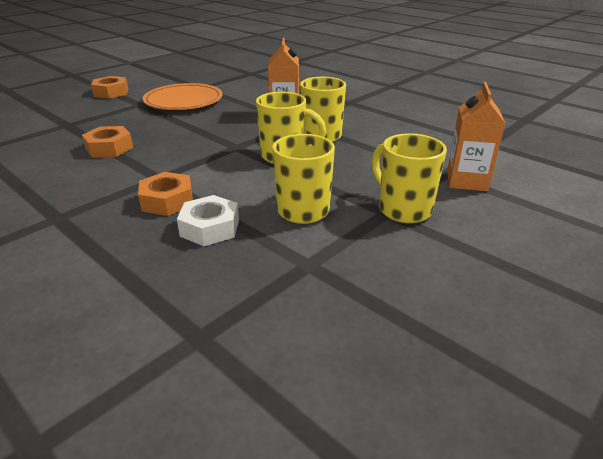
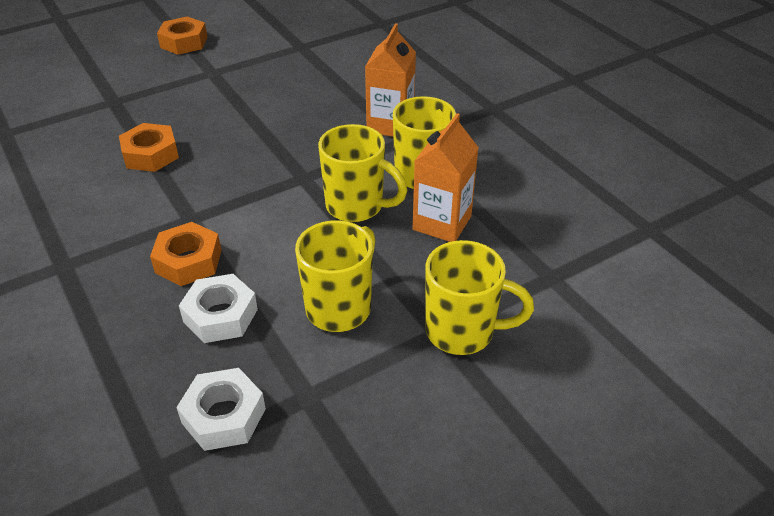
camera: 15 degrees right, 10 degrees up
orange plate [143,83,223,110] -> none
yellow mug [371,133,447,223] -> yellow mug turned 120 degrees clockwise [425,240,534,355]
orange carton [447,82,505,191] -> orange carton moved to [413,113,479,242]
none -> white nut [176,368,266,451]

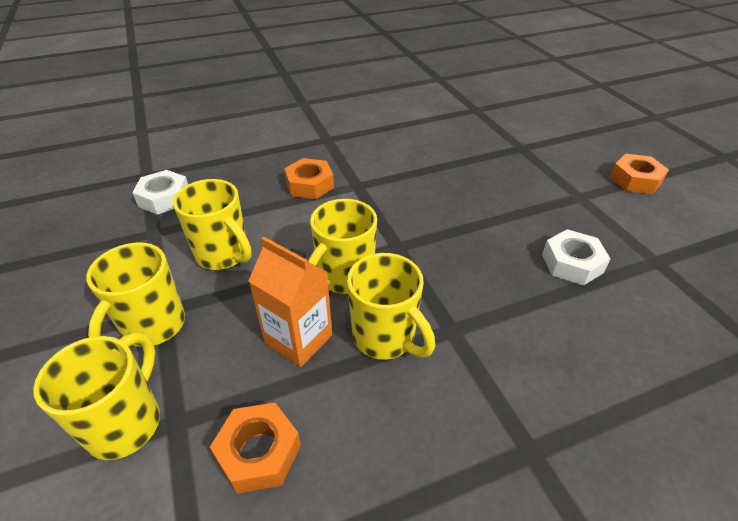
camera: 100 degrees right, 0 degrees up
orange nut [119,123,179,172] -> orange nut moved to [210,403,301,493]
white nut [179,274,258,343] -> white nut moved to [542,229,610,286]
orange carton [365,23,416,137] -> none
none -> yellow mug [33,332,160,460]

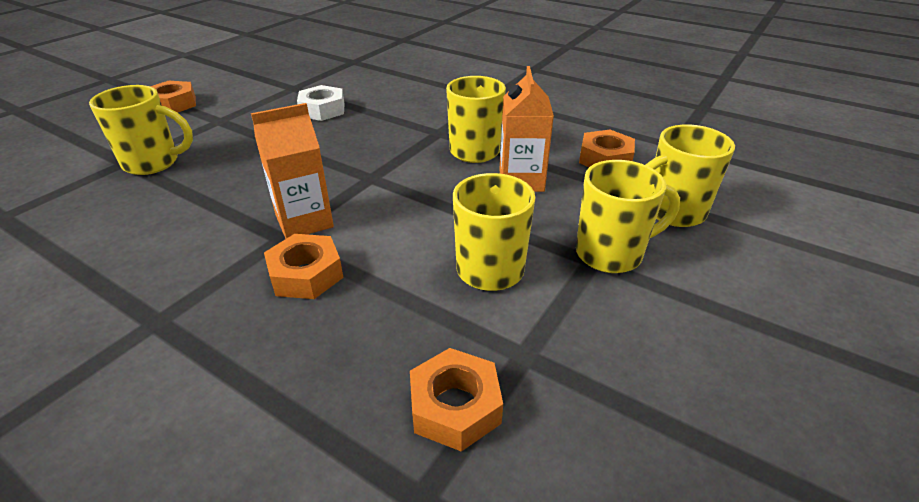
camera: 125 degrees left, 5 degrees down
white nut [132,170,188,215] -> orange nut [410,348,503,452]
yellow mug [308,199,377,294] -> yellow mug moved to [89,85,193,175]
none -> orange carton [251,103,334,239]

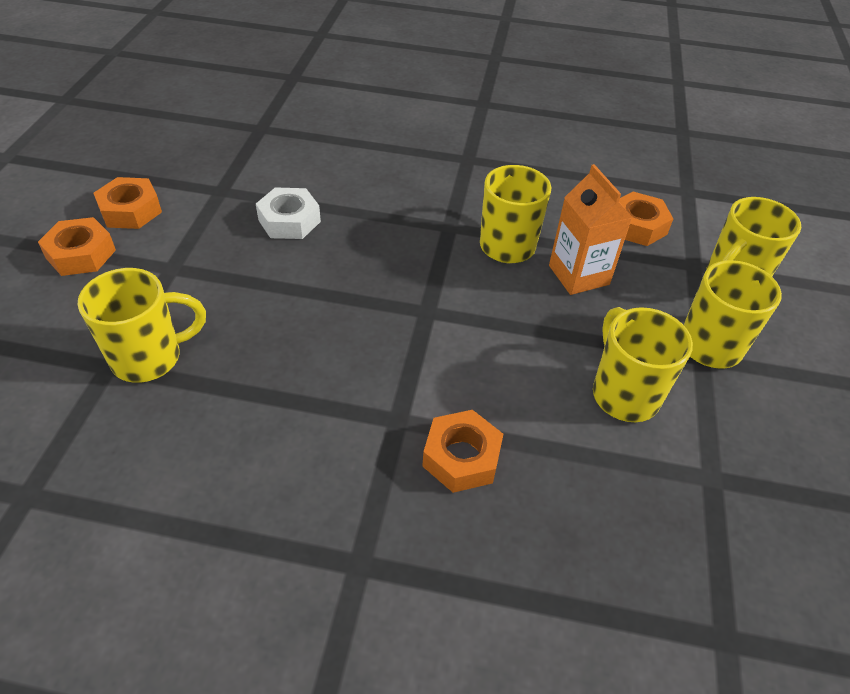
camera: 25 degrees left, 10 degrees up
orange carton [251,103,334,239] -> none
orange nut [410,348,503,452] -> orange nut moved to [94,177,162,229]

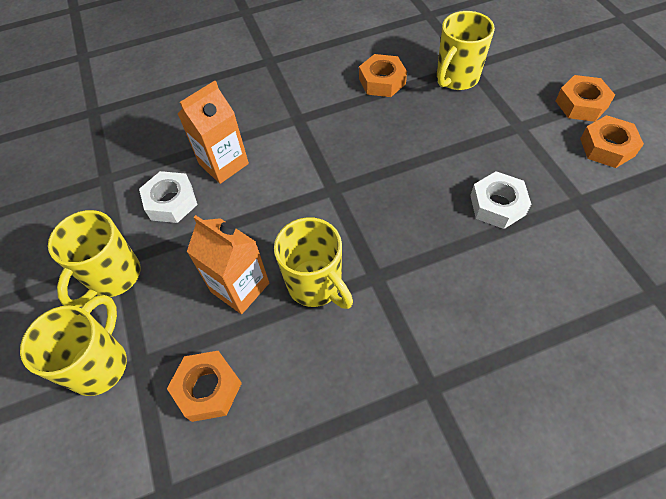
camera: 155 degrees right, 10 degrees up
orange nut [422,410,503,493] -> orange nut moved to [359,54,407,97]
yellow mug [593,307,693,422] -> white nut [139,171,198,223]
none -> orange carton [178,81,249,184]

